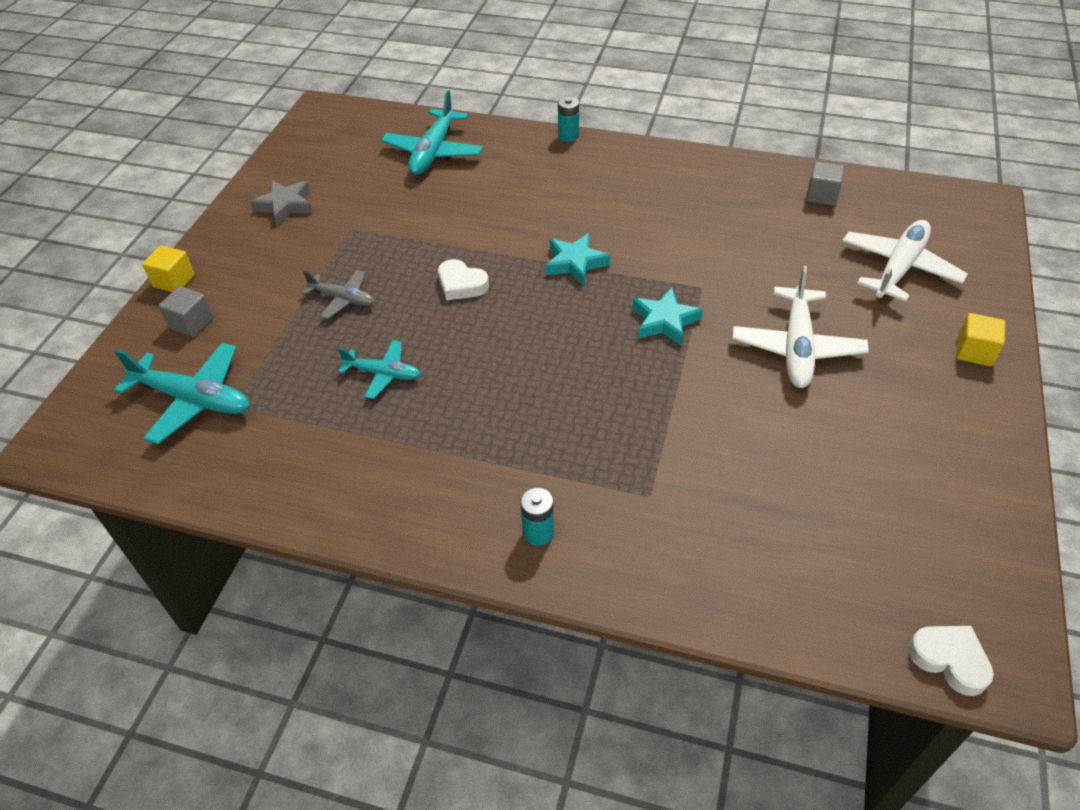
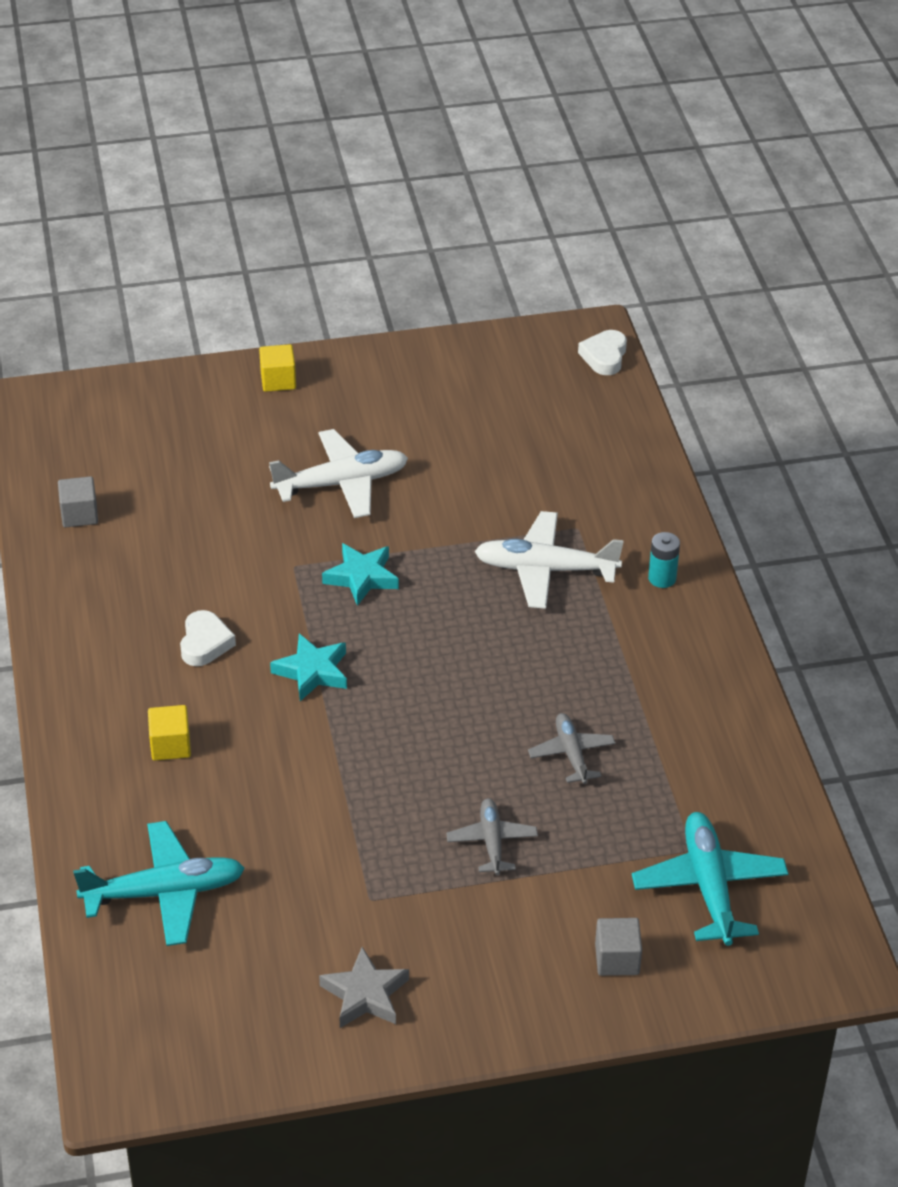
camera: 120 degrees left, 5 degrees down
yellow cube [142,245,195,292] -> yellow cube moved to [148,705,191,761]
turquoise plane [338,340,421,399] -> grey plane [528,713,616,784]
white heart [438,259,489,300] -> white heart moved to [180,610,236,666]
turquoise battery [558,97,579,142] -> none
white plane [843,220,968,302] -> white plane moved to [474,511,624,609]

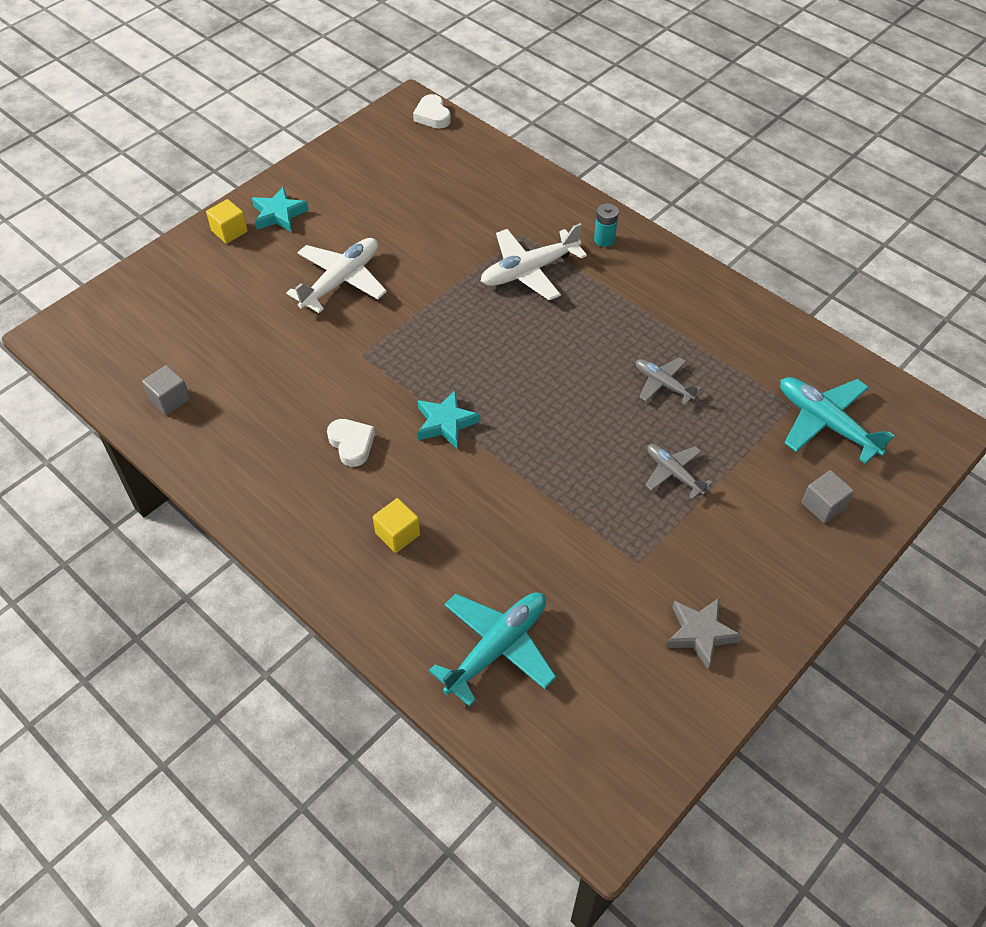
camera: 35 degrees left, 10 degrees up
turquoise star [322,543,399,606] -> turquoise star moved to [252,186,309,232]

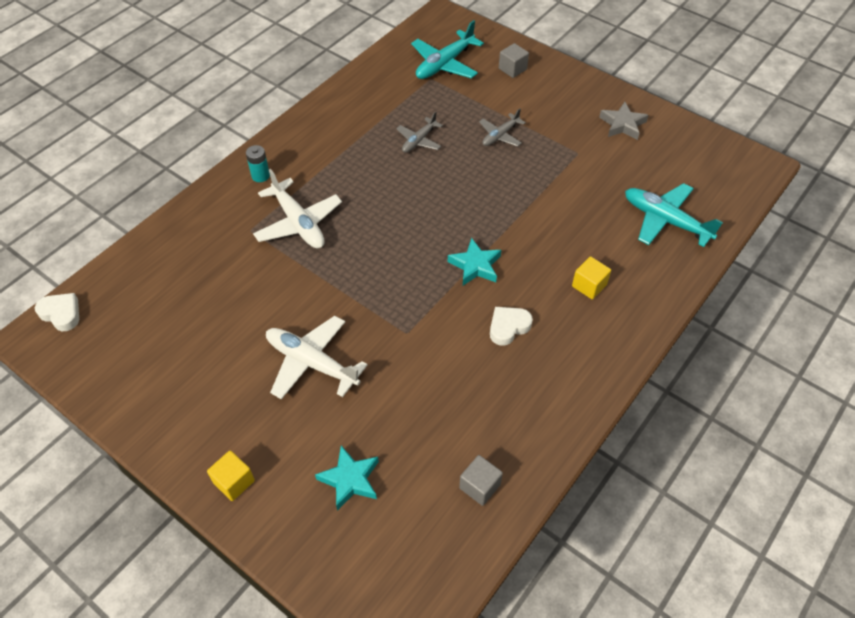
camera: 95 degrees left, 0 degrees up
turquoise star [252,186,309,232] -> turquoise star moved to [315,445,379,511]
white heart [413,94,451,129] -> white heart turned 120 degrees counterclockwise [35,293,79,331]

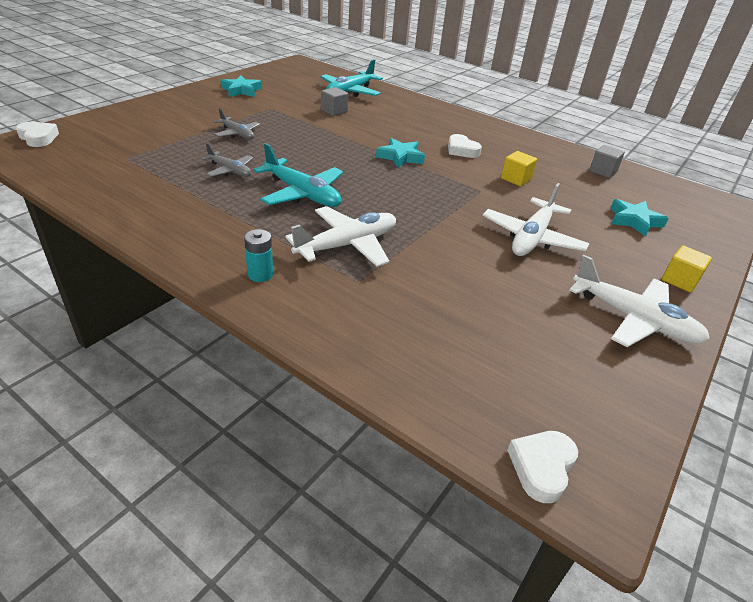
camera: 95 degrees left, 15 degrees down
turquoise plane [411,20,484,79] -> turquoise plane moved to [253,143,343,207]
grey cube [499,43,529,78] -> grey cube moved to [321,87,348,116]
yellow cube [572,257,611,299] -> yellow cube moved to [501,151,537,186]
grey star [599,102,649,140] -> turquoise star [220,76,262,97]
none -> white heart [16,122,59,147]
none -> white plane [569,255,710,347]

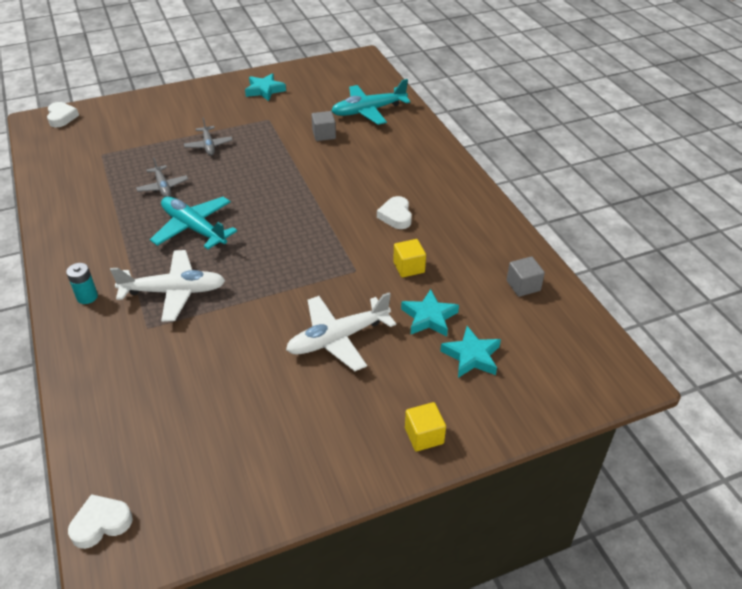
camera: 35 degrees right, 5 degrees up
turquoise plane [253,143,343,207] -> turquoise plane turned 150 degrees clockwise [150,197,237,249]
turquoise star [376,138,425,168] -> turquoise star moved to [401,289,459,337]
white plane [569,255,710,347] -> none

